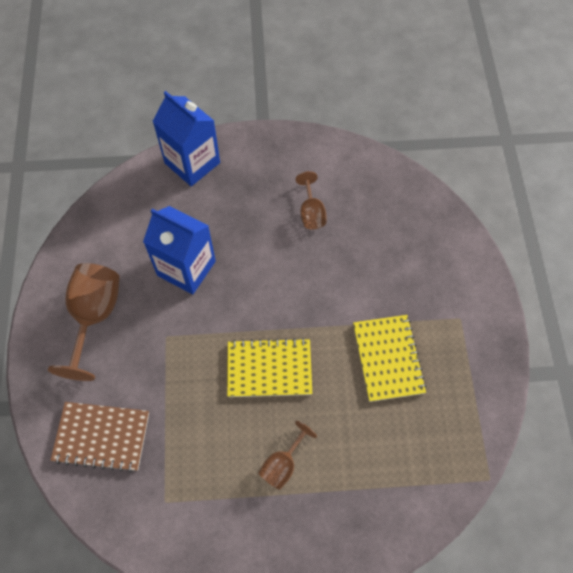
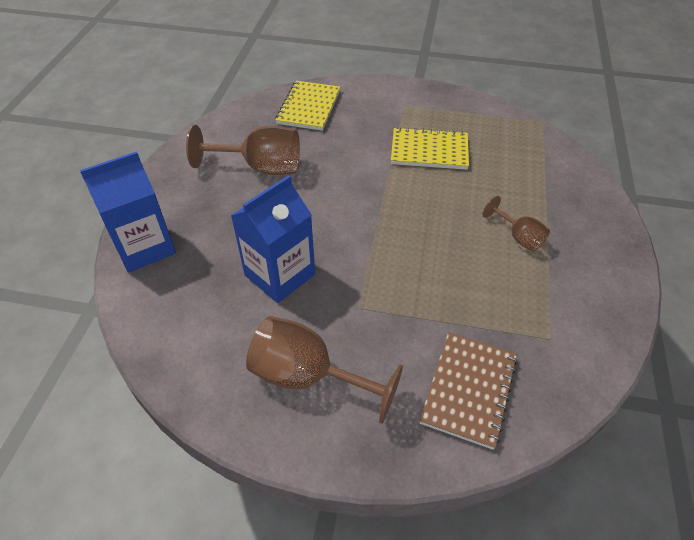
camera: 75 degrees left, 15 degrees down
yellow notebook [227,338,312,397] -> yellow notebook moved to [276,81,340,131]
brown goblet [296,171,327,229] -> brown goblet [186,125,300,175], size x1.81

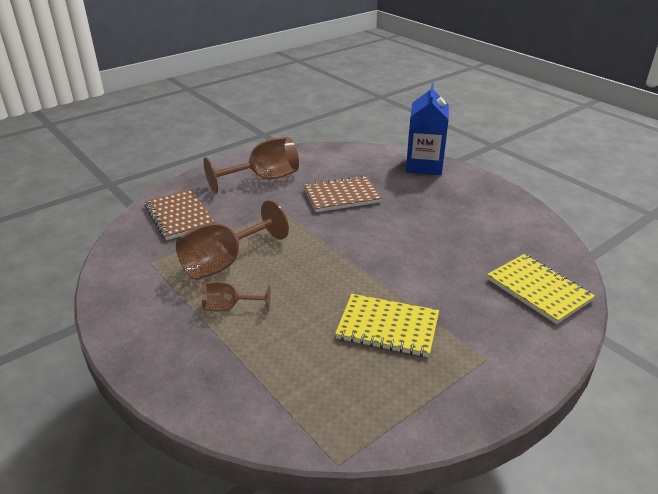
camera: 130 degrees right, 15 degrees down
brown goblet [186,125,300,175] -> brown goblet moved to [176,200,289,280]
blue carton [231,175,315,303] -> brown notebook [303,175,383,212]
yellow notebook [391,127,469,170] -> yellow notebook turned 60 degrees clockwise [335,294,439,357]

